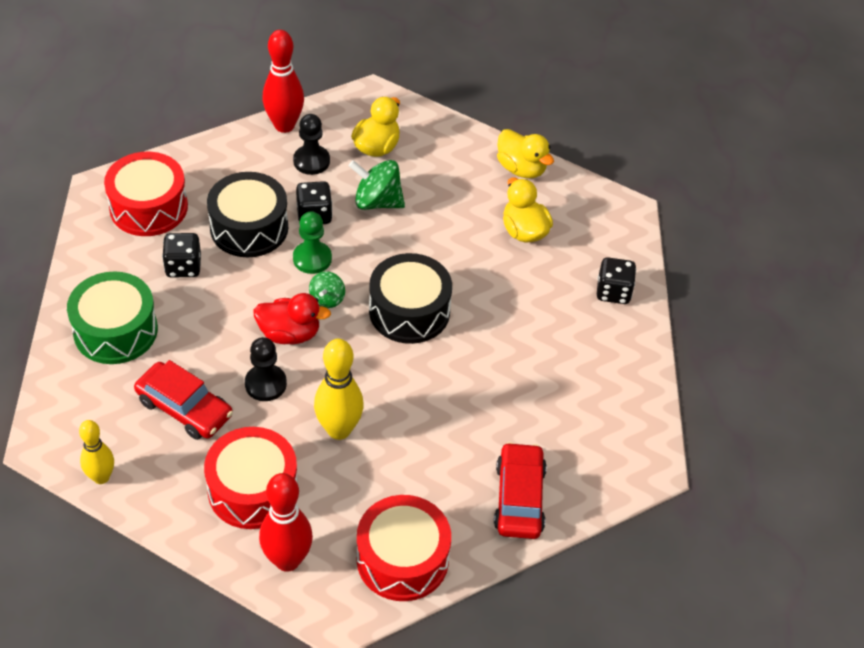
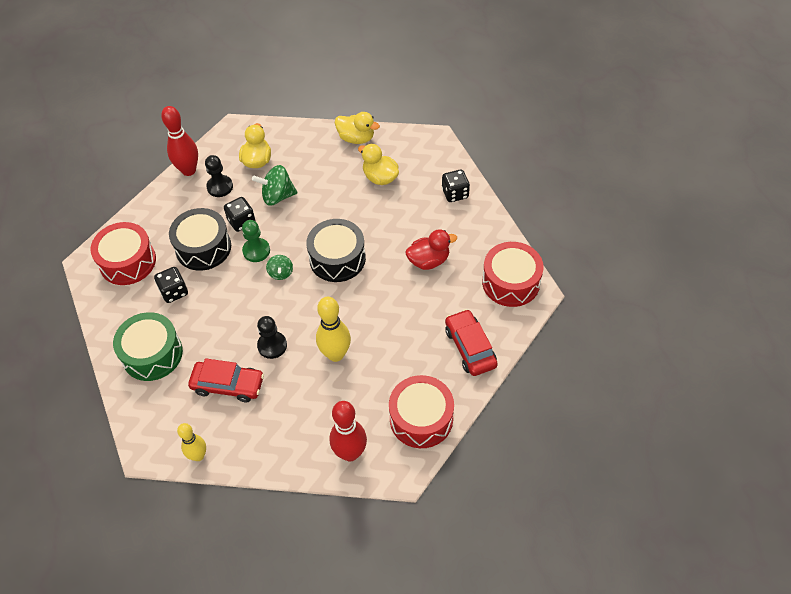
camera: 20 degrees left, 5 degrees up
red drum [204,427,298,529] -> red drum moved to [482,242,544,307]
red duck [253,293,331,344] -> red duck moved to [406,229,457,270]

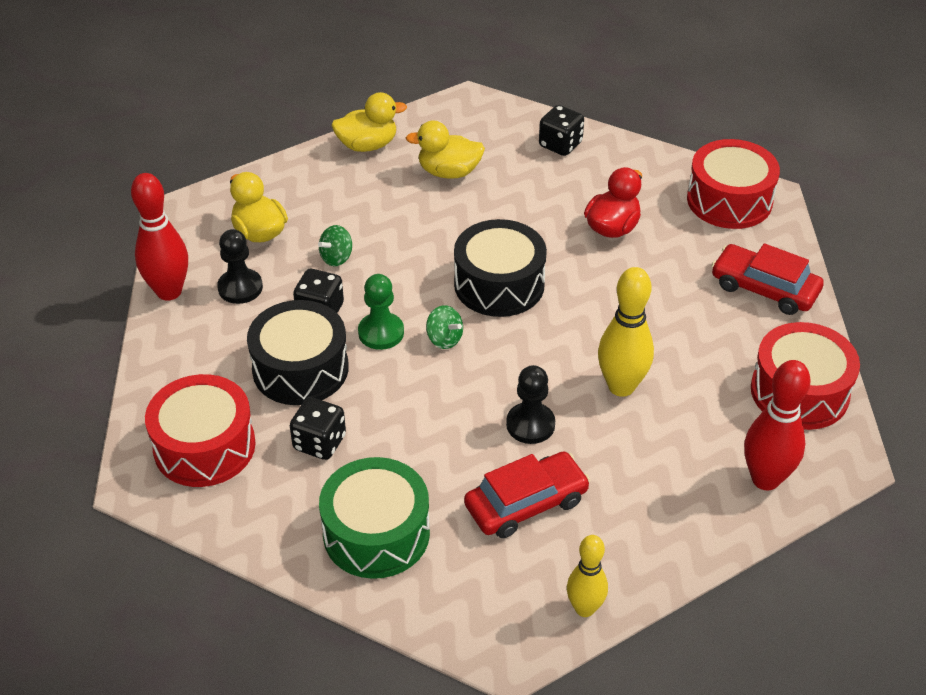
camera: 40 degrees left, 10 degrees down
green spinning top [252,165,297,206] -> green spinning top [318,225,352,266], size x0.59

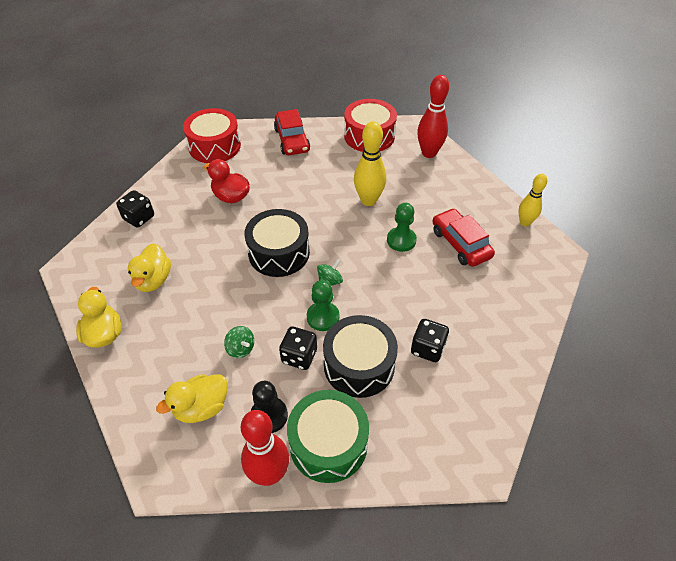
camera: 90 degrees left, 5 degrees up
red drum [145,374,256,487] -> none
green drum [319,457,430,579] -> green drum moved to [287,390,369,483]
black pawn [506,365,555,444] -> green pawn [387,203,417,252]
red car [711,243,824,315] -> red car turned 45 degrees counterclockwise [274,109,310,155]

